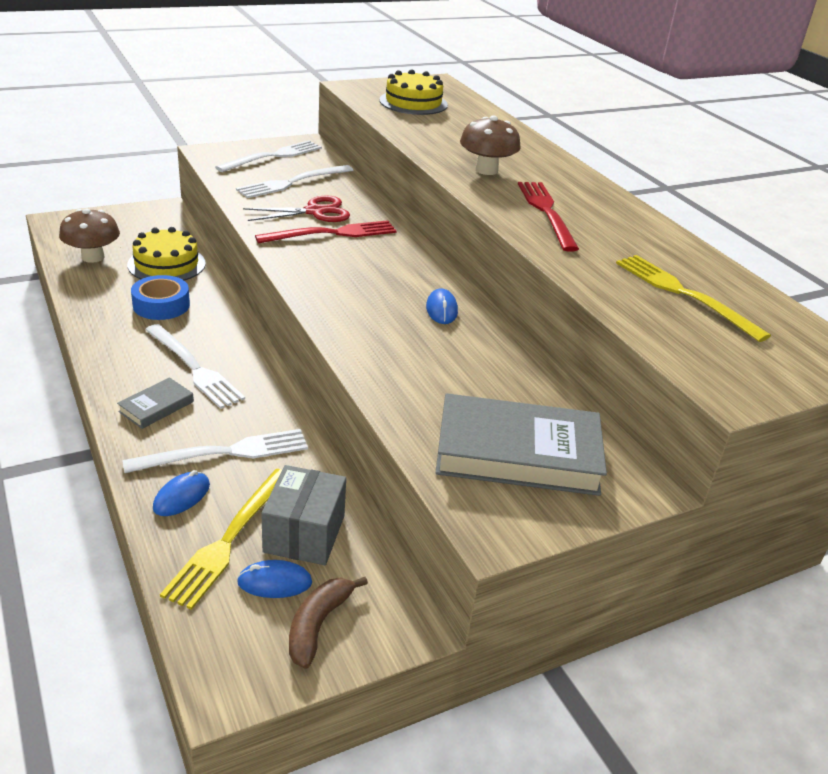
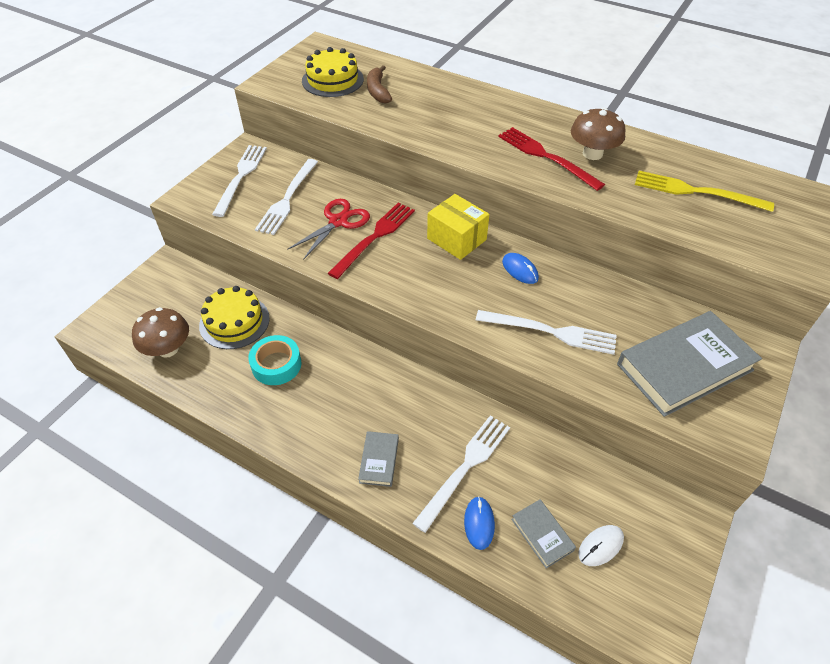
camera: 30 degrees left, 15 degrees up
blue tape [131,275,190,320] -> turquoise tape [248,335,301,385]
white fork [145,324,245,409] -> white fork moved to [476,310,617,355]
yellow fork [160,469,282,610] -> grey book [511,499,576,569]
blue mouse [237,560,312,598] -> white mouse [578,525,624,566]
grey box [261,465,346,565] -> none
brown banana [289,577,368,669] -> brown banana moved to [367,65,392,103]
brown mushroom [460,115,521,175] -> brown mushroom moved to [571,107,626,160]
none -> yellow box [427,194,490,260]

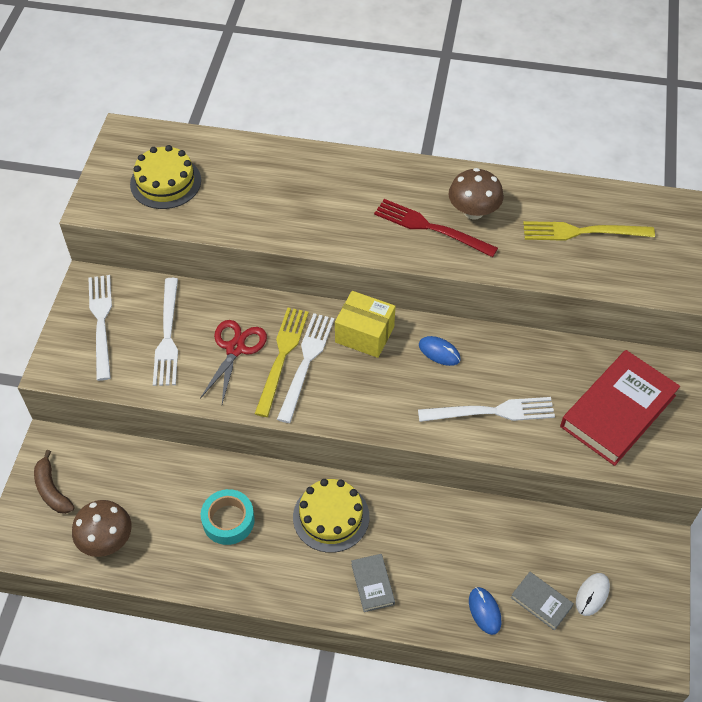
camera: 20 degrees left, 5 degrees up
yellow cake [199,286,270,349] -> yellow cake moved to [293,479,369,553]
red fork [328,203,415,279] -> yellow fork [255,308,309,417]
brown banana [367,65,392,103] -> brown banana moved to [34,450,75,514]
white fork [412,416,510,533] -> white fork moved to [277,313,334,423]
grey book [617,311,762,417] -> red book [560,350,680,466]

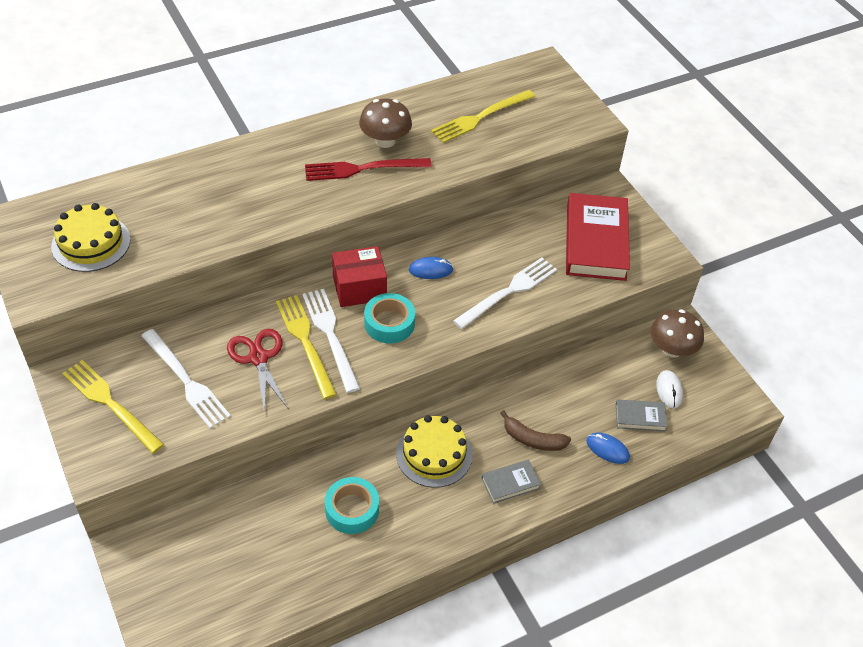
camera: 40 degrees left, 5 degrees down
brown banana [34,450,75,514] -> brown banana moved to [500,410,571,451]
brown mushroom [72,500,132,557] -> brown mushroom moved to [651,309,704,358]
white fork [88,275,112,381] -> yellow fork [62,360,164,454]
yellow box [335,291,396,358] -> red box [332,246,387,307]
grey book [351,554,395,612] -> grey book turned 60 degrees counterclockwise [481,460,541,504]
none -> turquoise tape [364,293,415,343]

